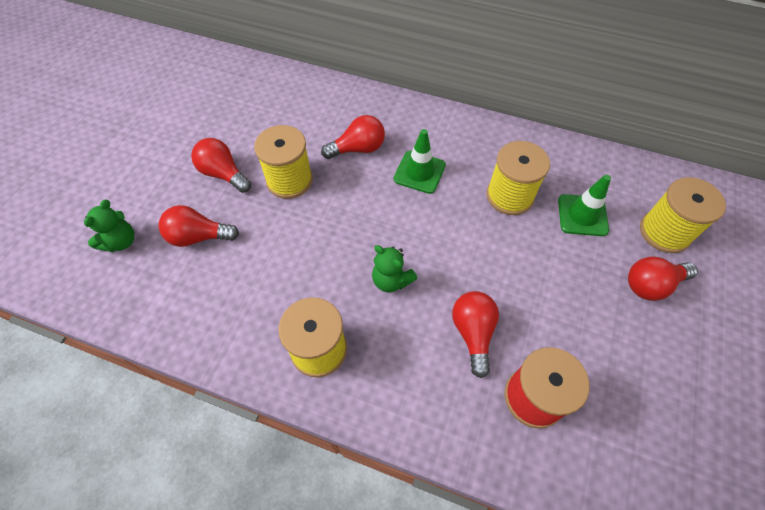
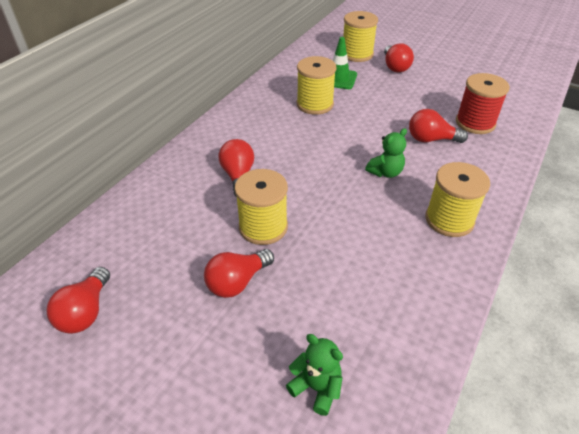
camera: 80 degrees left, 15 degrees down
red light bulb [159,205,239,247] -> red light bulb moved to [47,267,110,334]
green traffic cone [394,129,446,194] -> none

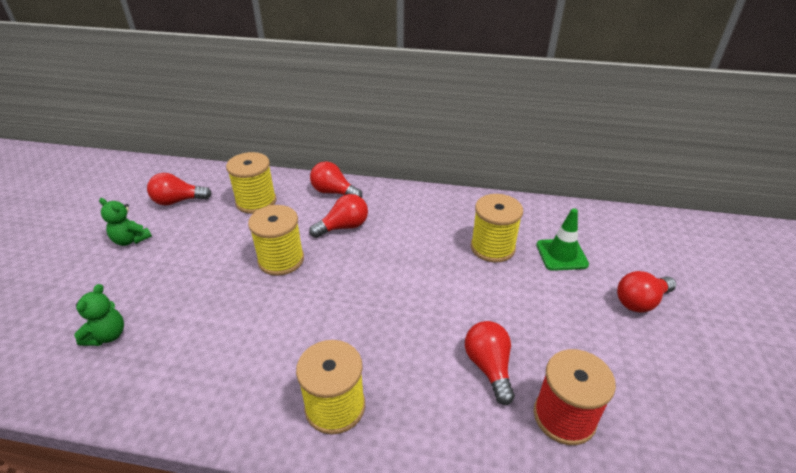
camera: 70 degrees right, 5 degrees down
red light bulb [204,249,274,298] -> red light bulb moved to [310,162,362,198]
yellow spool [343,11,378,62] -> yellow spool moved to [226,152,276,214]
green teddy bear [365,128,407,178] -> green teddy bear moved to [99,198,152,246]

